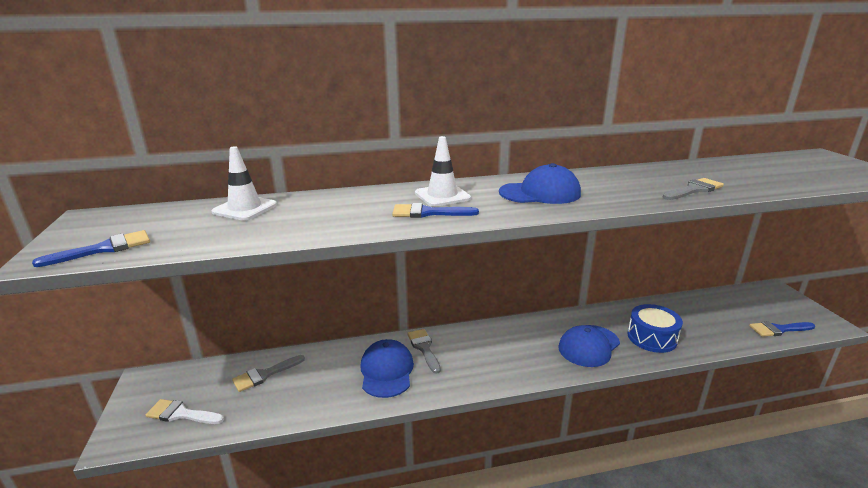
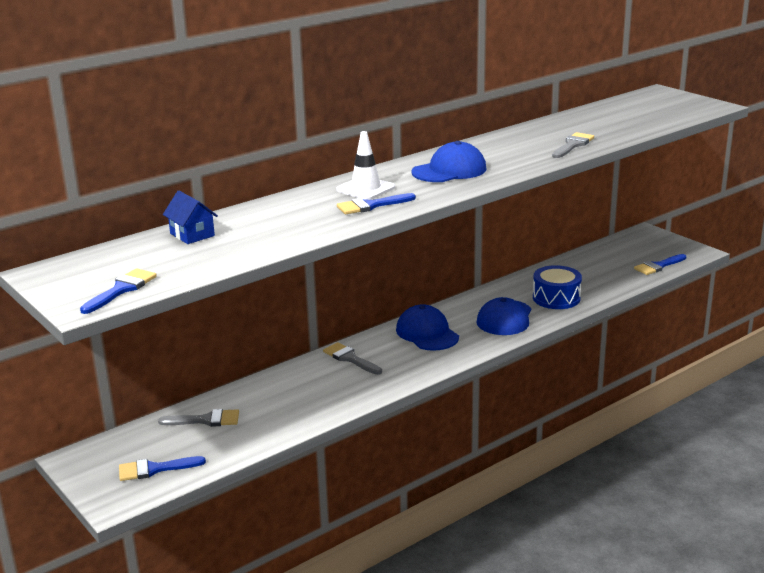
camera: 25 degrees left, 0 degrees up
white brush [146,399,224,424] -> blue brush [119,456,206,481]
white traffic cone [212,146,277,221] -> blue house [163,191,218,244]
grey brush [232,355,305,392] -> grey brush turned 120 degrees counterclockwise [158,409,239,427]
blue cap [360,339,414,398] -> blue cap moved to [396,304,459,351]

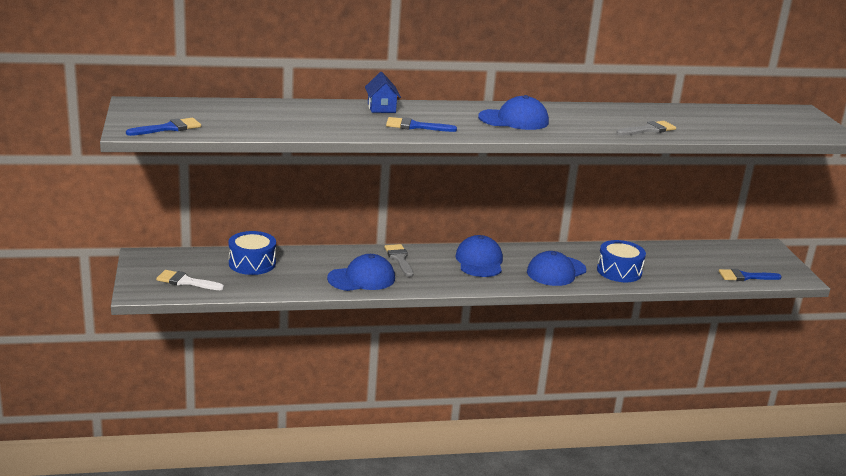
camera: 25 degrees right, 0 degrees up
blue brush [119,456,206,481] -> white brush [156,270,224,290]
grey brush [158,409,239,427] -> blue drum [228,231,276,275]
blue house [163,191,218,244] -> blue house moved to [365,72,401,113]
white traffic cone [336,131,395,200] -> none
none -> blue cap [327,254,395,291]

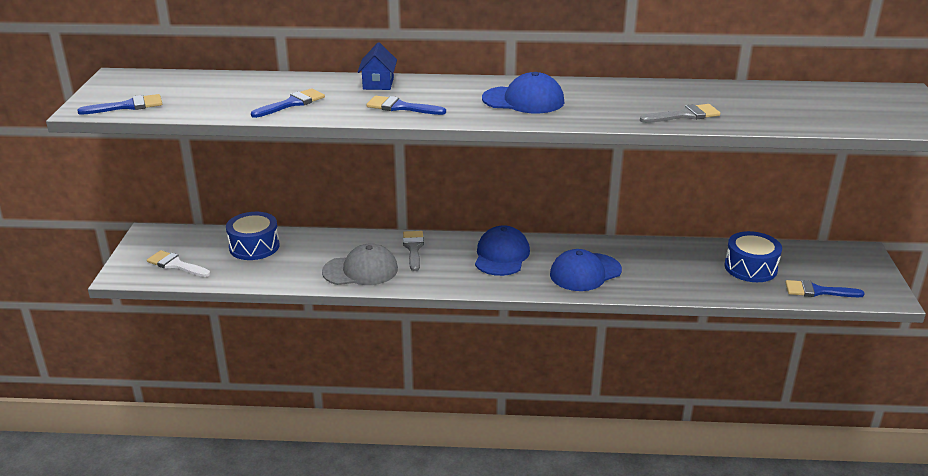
camera: 15 degrees right, 5 degrees up
blue cap [327,254,395,291] -> grey cap [322,243,398,285]
blue drum [597,240,646,282] -> blue drum moved to [724,231,782,282]
none -> blue brush [251,88,325,118]

